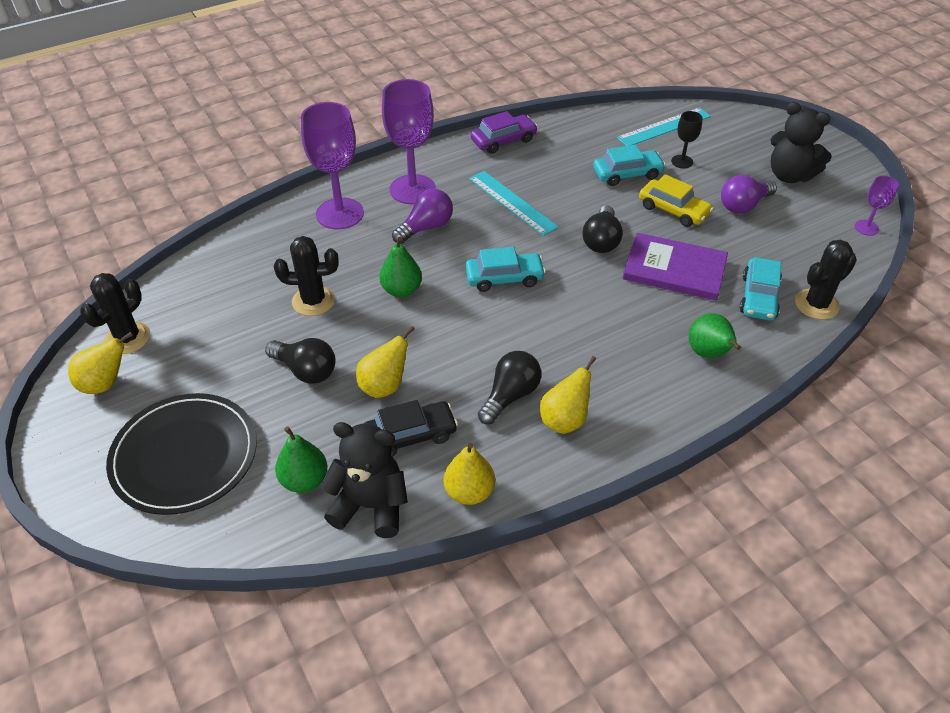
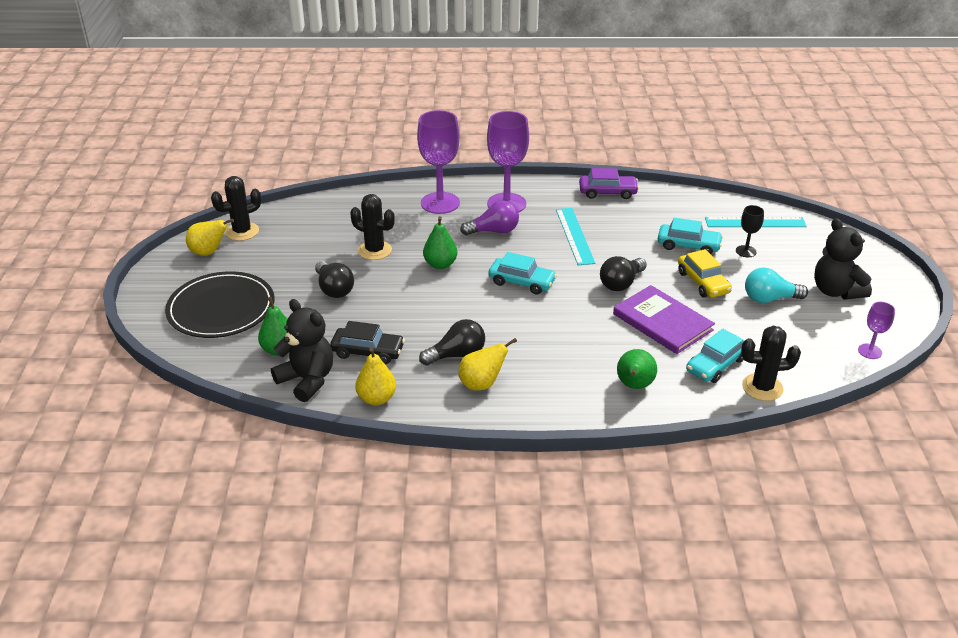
camera: 30 degrees right, 10 degrees down
yellow pear [356,326,415,398] -> none
purple light bulb [721,175,777,214] -> turquoise light bulb [745,268,808,303]

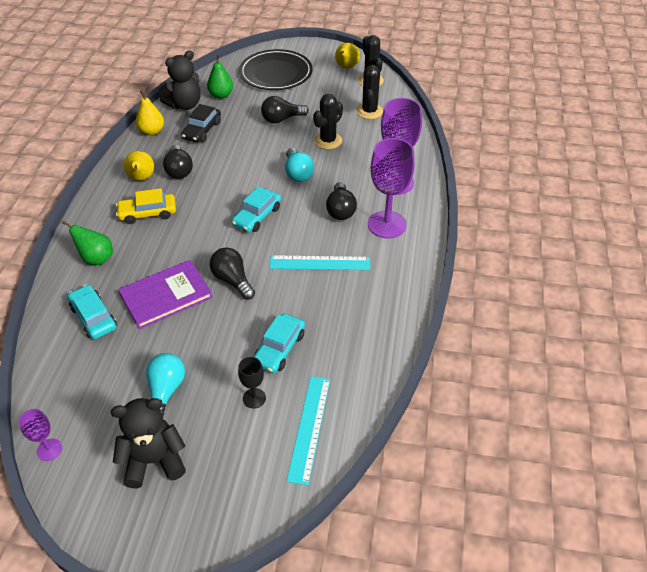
camera: 100 degrees right, 10 degrees up
green pear [423,216,457,269] -> turquoise light bulb [285,148,314,182]
purple light bulb [460,201,519,235] -> black light bulb [326,182,357,220]
purple car [579,168,639,199] -> none
yellow car [678,249,732,298] -> yellow car moved to [116,188,176,224]
black cactus [741,326,801,401] -> black cactus moved to [356,65,383,119]

